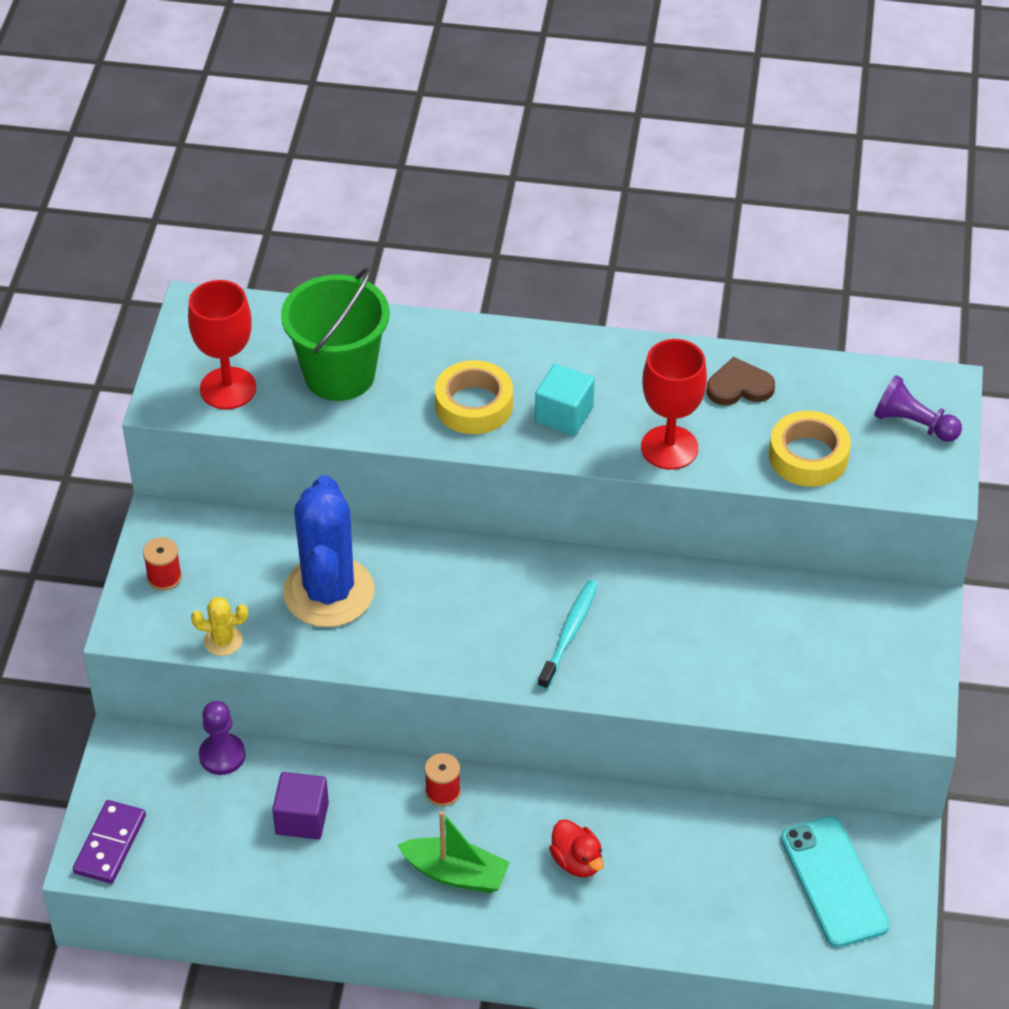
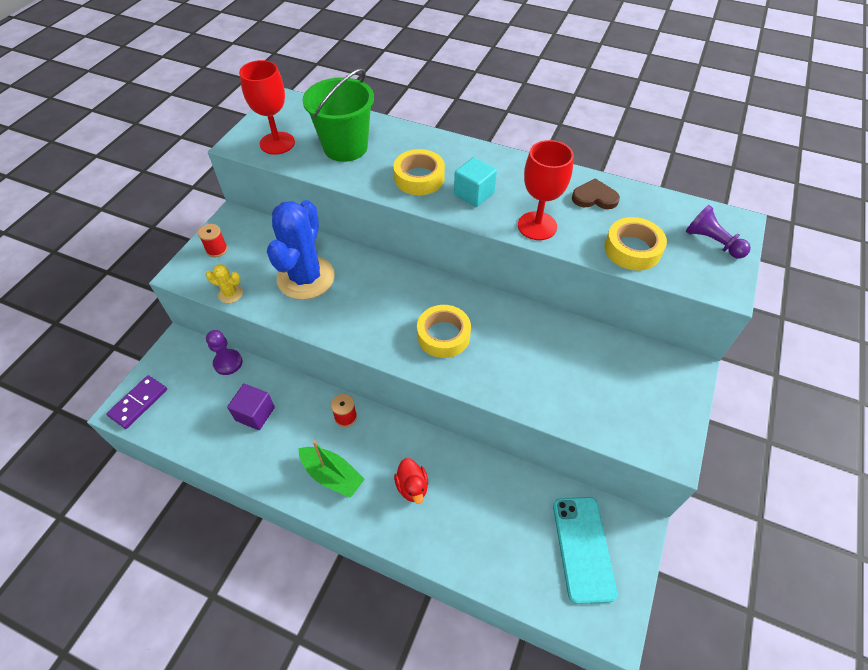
camera: 15 degrees right, 5 degrees up
turquoise toothbrush [538,580,598,690] -> yellow tape [417,305,471,358]

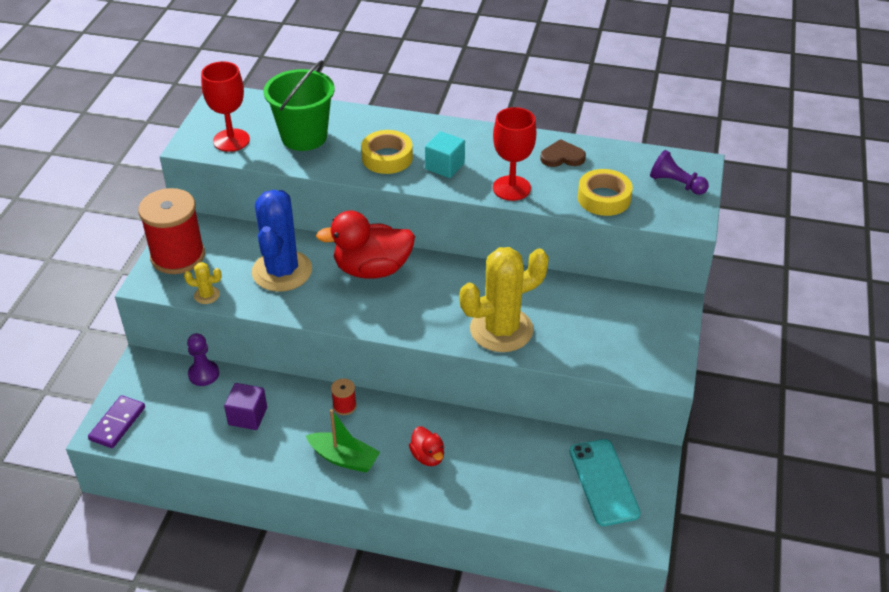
camera: 10 degrees left, 10 degrees down
red spool [198,224,228,257] -> red spool [138,188,205,274], size x2.38
yellow tape [417,305,471,358] -> none
none -> red duck [316,211,415,279]
none -> yellow cactus [459,247,549,352]

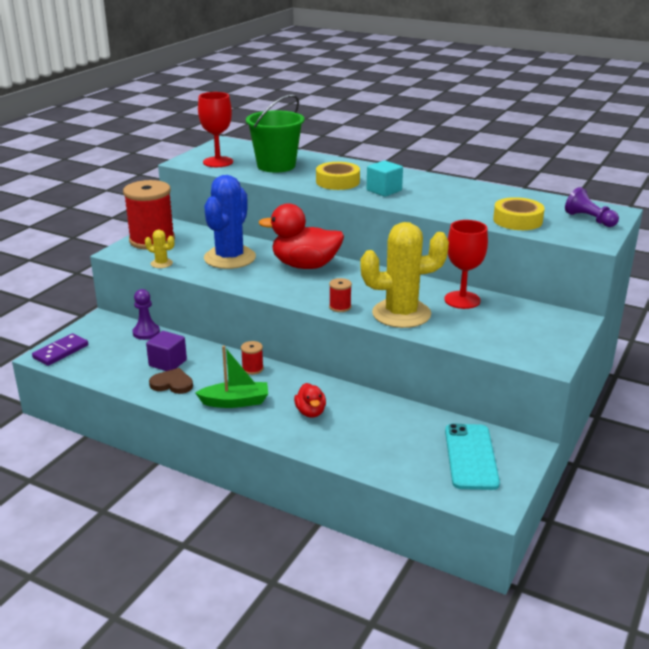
camera: 15 degrees right, 15 degrees down
green boat [306,409,380,473] -> green boat turned 45 degrees counterclockwise [195,346,268,408]
red goblet [493,107,536,201] -> red goblet moved to [444,220,488,309]
brown heart [540,139,586,167] -> brown heart moved to [149,368,193,394]
none -> red spool [329,278,352,312]

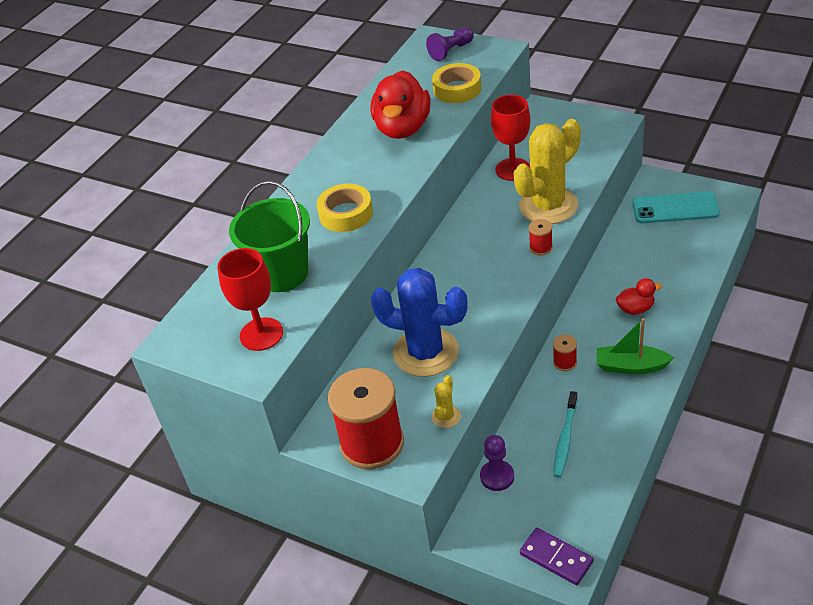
camera: 85 degrees left, 15 degrees up
purple cube [146,331,187,371] -> turquoise toothbrush [553,391,578,478]
brown heart [149,368,193,394] -> none
green boat [195,346,268,408] -> green boat turned 75 degrees counterclockwise [597,318,674,374]
red duck [259,203,344,269] -> red duck moved to [371,70,431,139]
yellow cactus [360,222,449,328] -> yellow cactus turned 60 degrees clockwise [513,119,581,224]
turquoise cube [367,160,403,197] -> none

